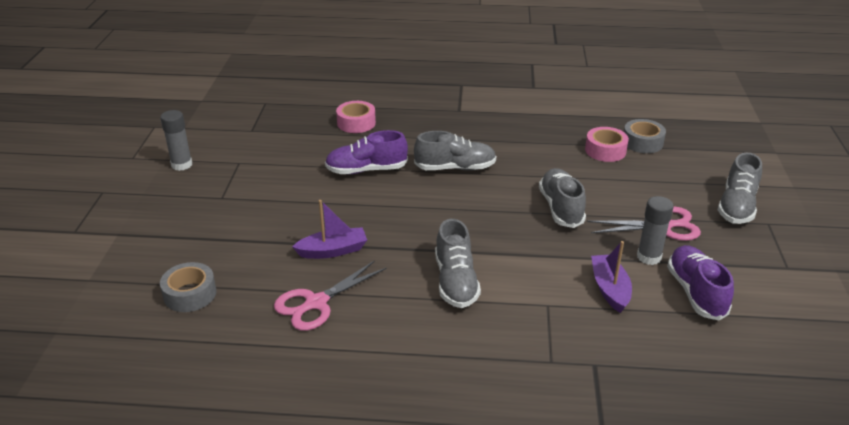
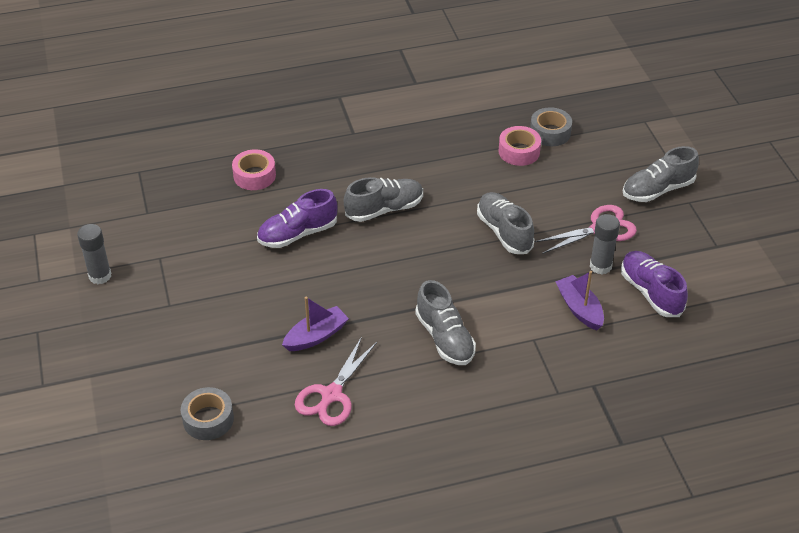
camera: 20 degrees left, 10 degrees up
grey shoe [717,152,762,224] -> grey shoe turned 60 degrees clockwise [623,146,699,202]

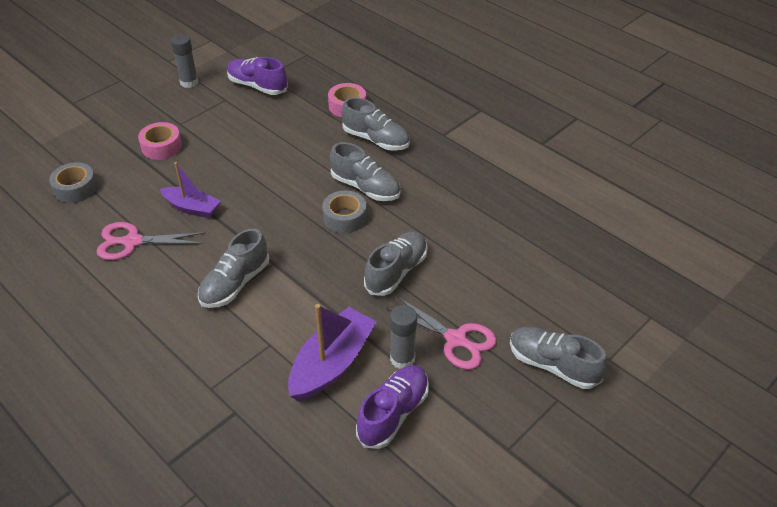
camera: 60 degrees right, 0 degrees up
purple shoe [257,189,337,248] -> purple shoe moved to [227,57,288,95]
pink tape [498,126,541,166] -> pink tape moved to [138,122,182,160]
grey tape [530,107,572,146] -> grey tape moved to [322,190,367,233]
purple boat [555,271,604,330] -> purple boat [288,304,377,402], size x1.54
none -> grey shoe [342,97,410,151]

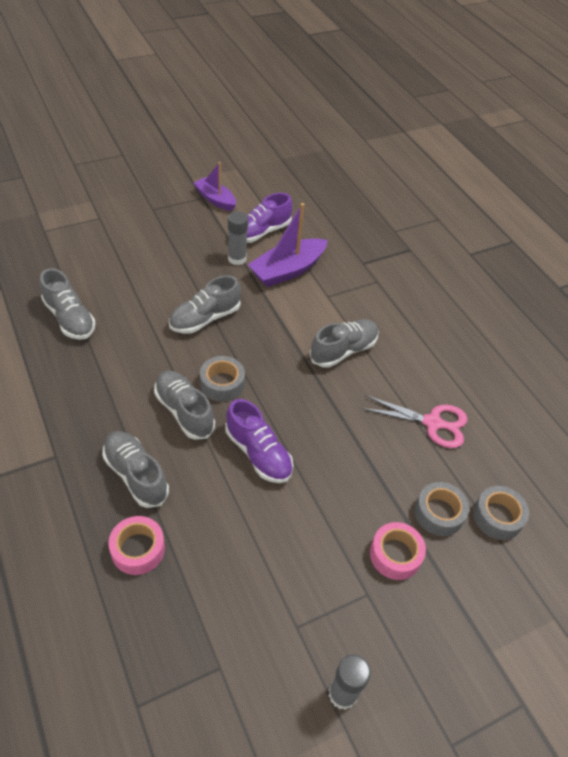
camera: 165 degrees left, 5 degrees up
purple boat [160,162,221,218] -> purple boat moved to [193,162,236,211]
purple shoe [227,57,288,95] -> purple shoe moved to [225,399,293,483]
pink scissors [386,296,497,370] -> none
grey shoe [510,327,607,389] -> grey shoe moved to [40,268,96,340]
none -> grey tape [415,482,469,536]

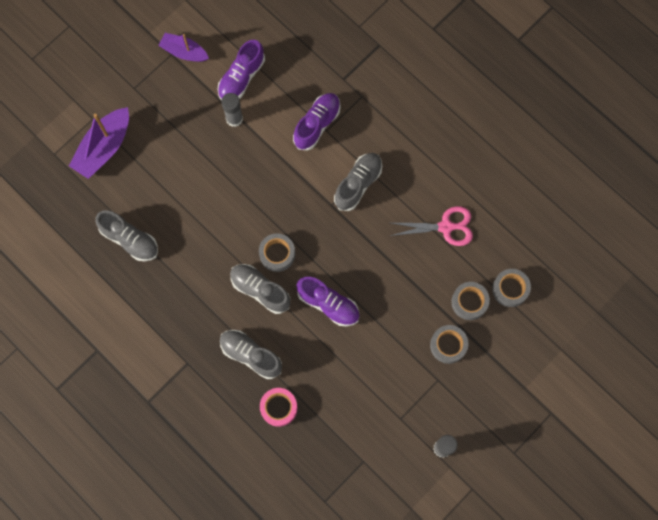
camera: 15 degrees left, 25 degrees up
grey shoe [169,275,241,334] -> none
purple boat [248,203,328,287] -> purple boat moved to [69,107,129,179]
pink tape [370,522,426,580] -> grey tape [430,325,468,364]
none -> purple shoe [293,93,341,151]

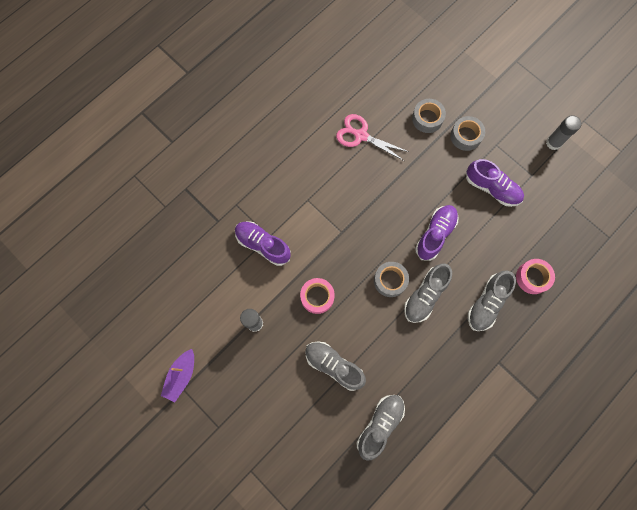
camera: 90 degrees left, 0 degrees up
purple boat [69,107,129,179] -> none
purple shoe [218,40,265,100] -> purple shoe moved to [466,159,524,207]
grey shoe [334,153,382,211] -> grey shoe moved to [305,341,366,391]
pink scissors [390,206,473,246] -> pink scissors turned 60 degrees counterclockwise [336,114,409,161]
grey tape [492,269,531,307] -> none
none -> pink tape [300,278,335,314]

